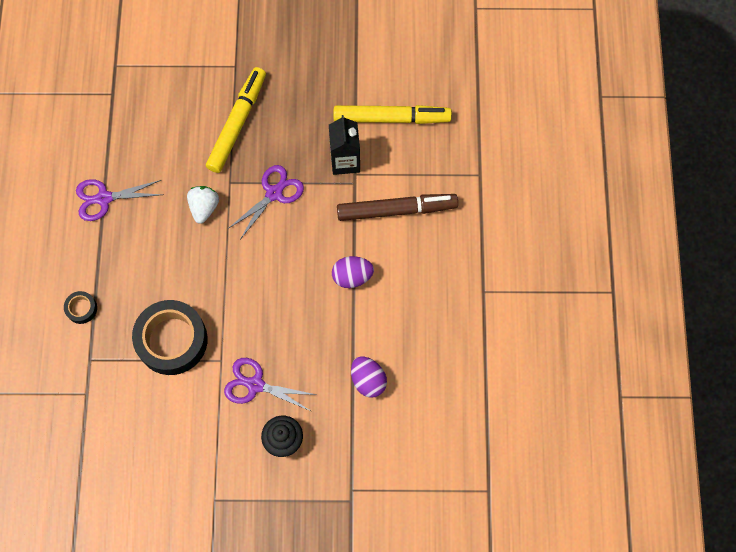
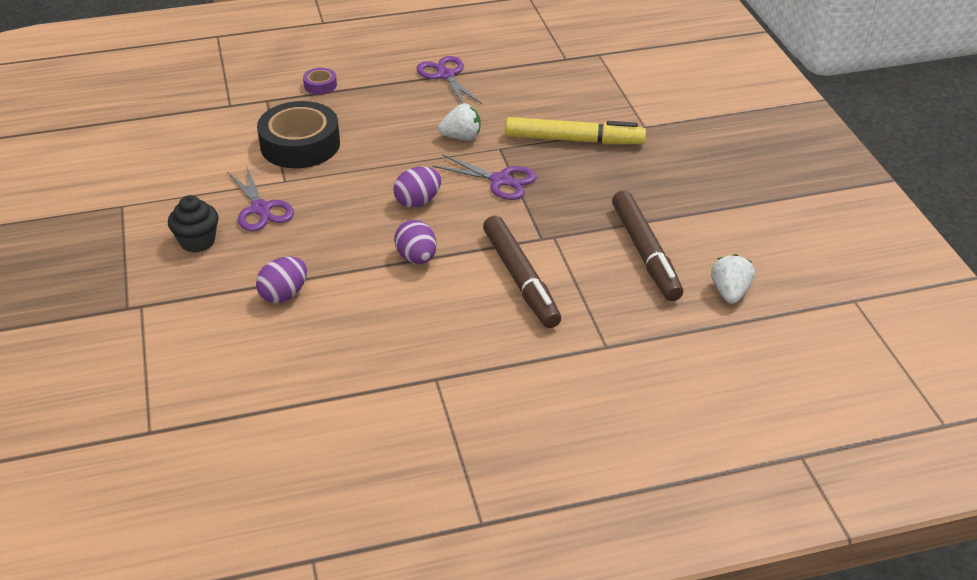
camera: 75 degrees right, 30 degrees down
black tape [64,291,97,324] -> purple tape [303,68,337,95]
purple scissors [224,358,316,411] -> purple scissors turned 150 degrees clockwise [227,165,294,231]
black carton [329,115,360,175] -> none
yellow marker [334,105,452,124] -> brown marker [612,190,683,301]
none -> purple egg [393,166,441,208]
none -> white strawberry [711,254,755,304]

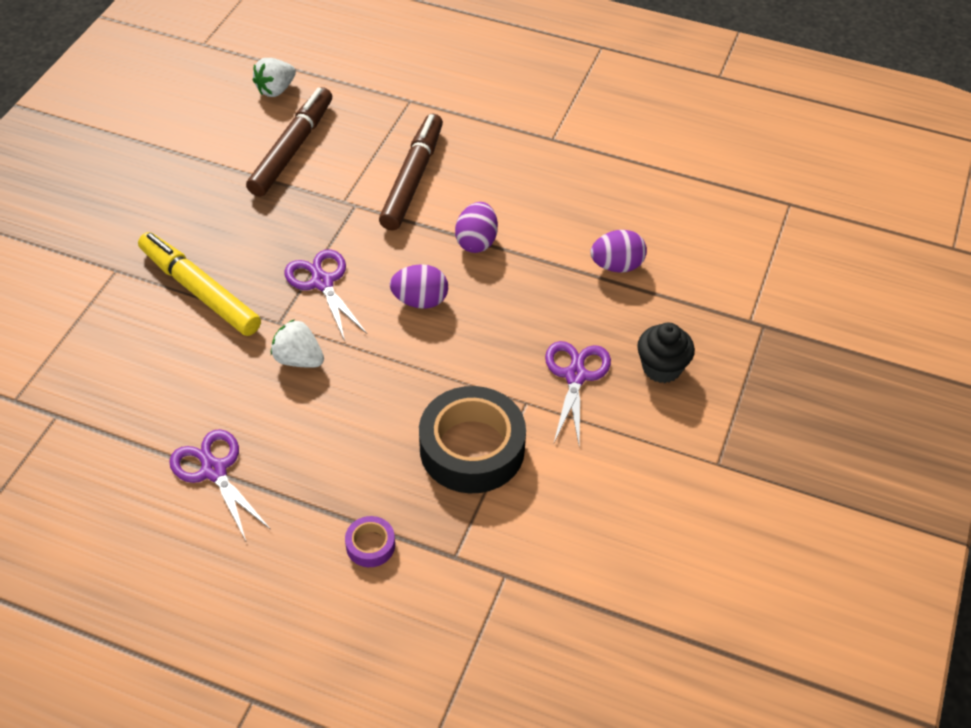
camera: 145 degrees left, 10 degrees up
purple scissors [417,56,482,104] -> purple scissors turned 135 degrees clockwise [169,429,271,541]

